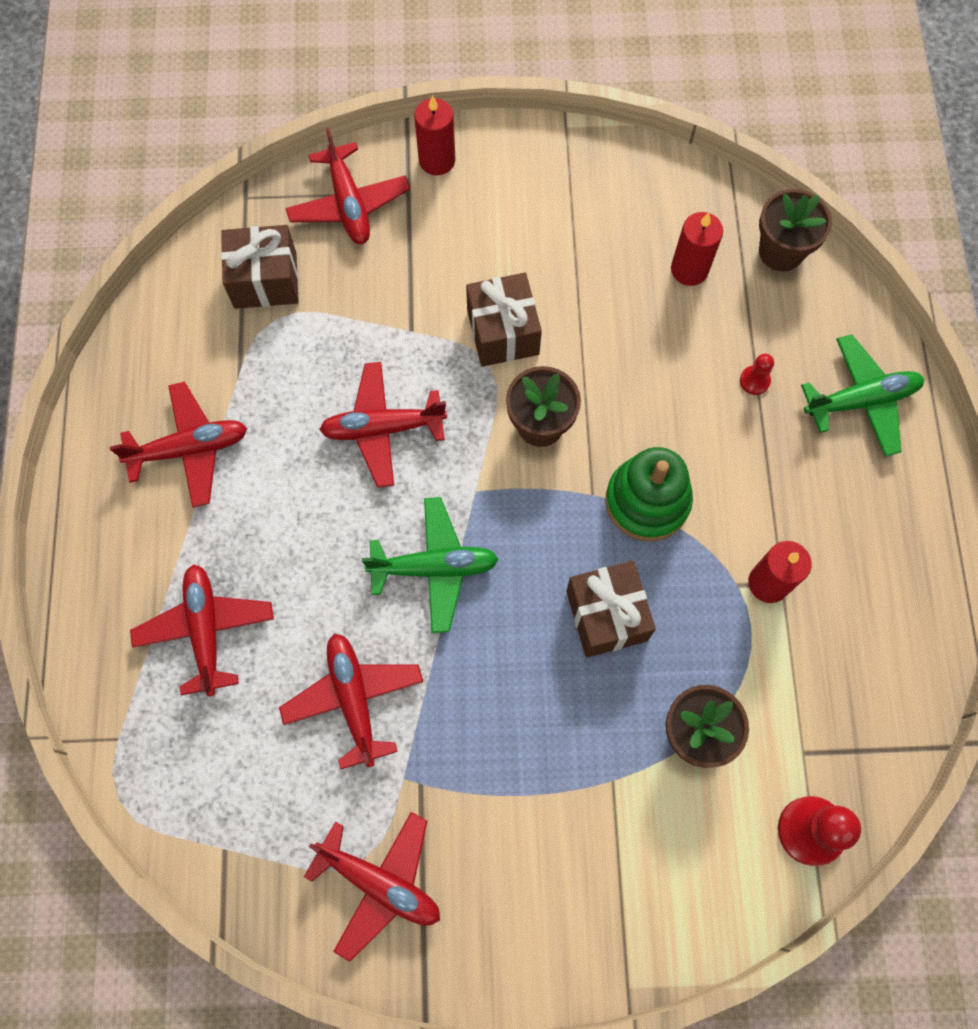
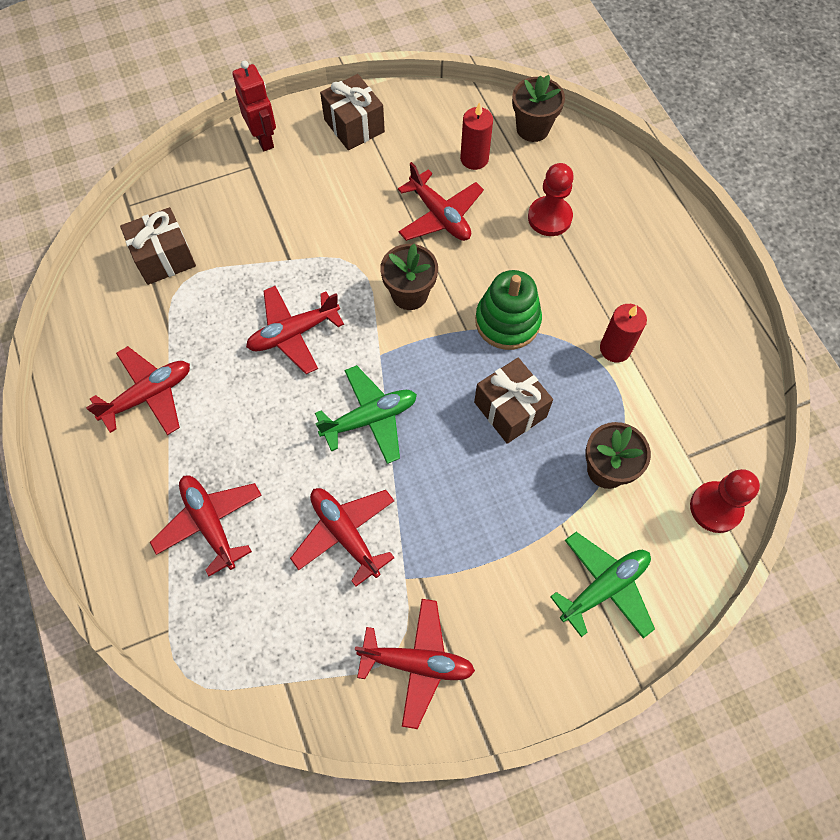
camera: 20 degrees left, 5 degrees down
red plane [286,128,410,244] -> red plane moved to [398,162,484,241]
red candle [414,95,455,175] -> red robot [232,60,276,151]
brown gift [466,273,542,367] -> brown gift moved to [320,74,385,150]
red pawn [740,354,774,395] -> red pawn [528,163,574,236], size x1.94
green plane [801,334,924,457] -> green plane moved to [550,532,655,638]

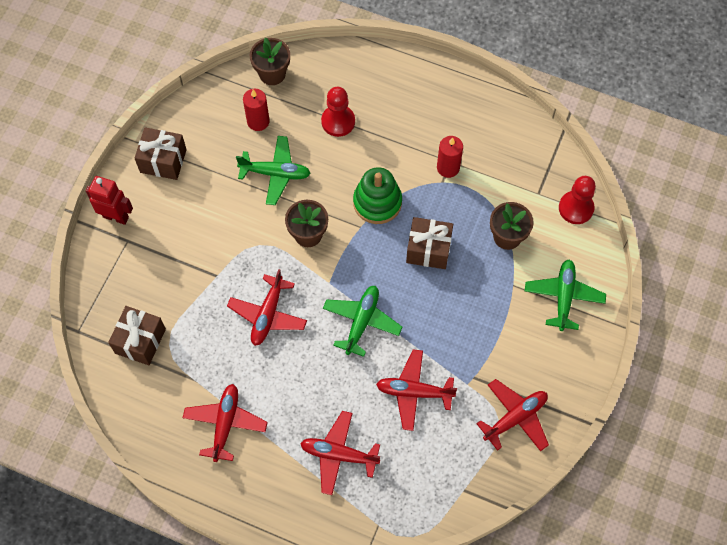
camera: 45 degrees left, 0 degrees up
red plane [398,162,484,241] -> green plane [236,136,311,205]

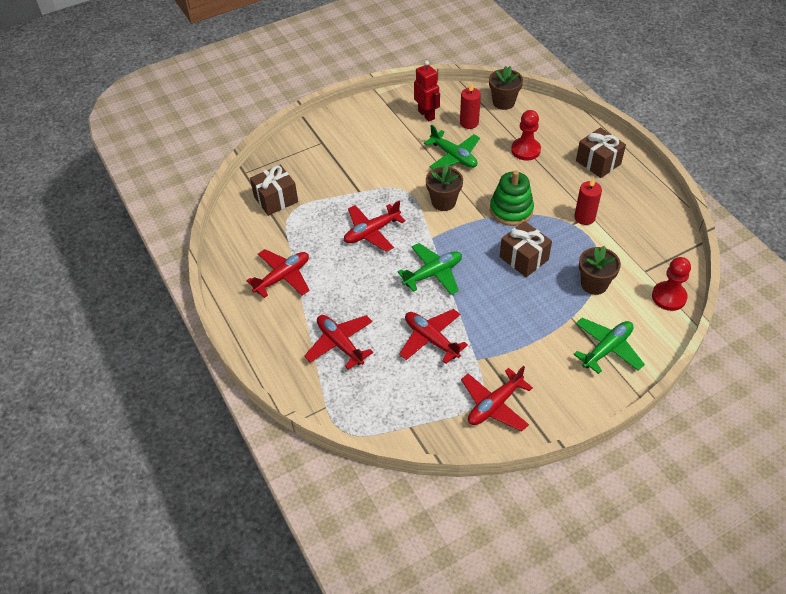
camera: 40 degrees right, 15 degrees down
red robot [86,176,133,225] -> red robot moved to [414,60,440,121]
brown gift [135,128,187,180] -> brown gift moved to [576,128,626,178]
red plane [476,379,549,451] -> red plane turned 135 degrees clockwise [461,366,533,431]

